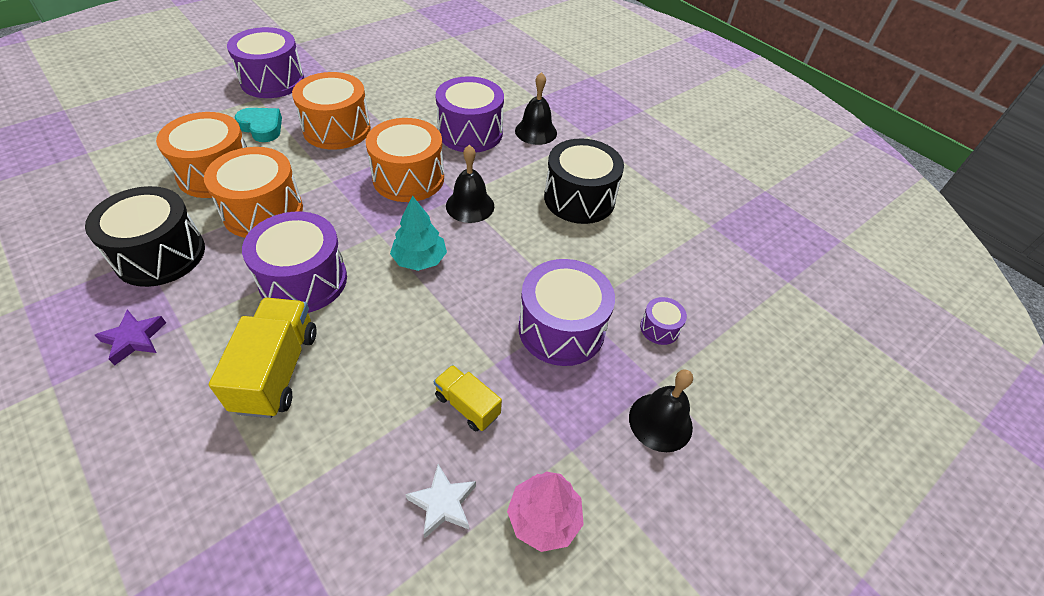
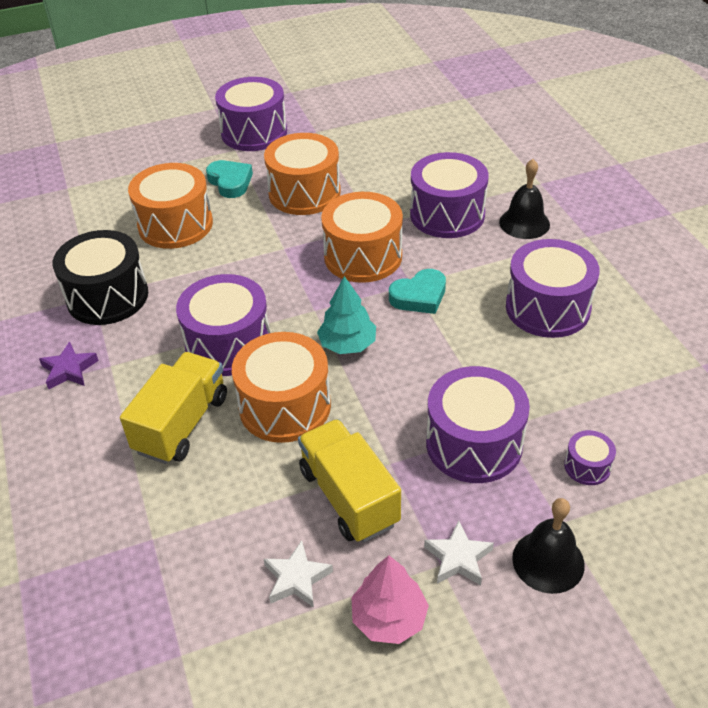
camera: 25 degrees right, 5 degrees down
orange drum [204,147,303,238] -> orange drum moved to [232,332,331,443]
yellow truck [434,365,502,431] -> yellow truck [298,419,401,543], size x1.73
black bell [446,145,494,223] -> turquoise heart [389,269,446,314]
black drum [544,138,624,224] -> purple drum [506,239,600,338]
none -> white star [424,521,494,585]

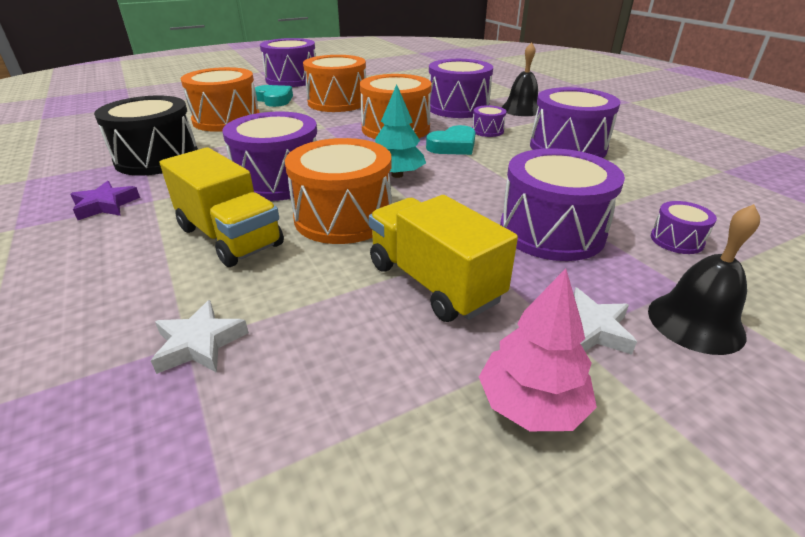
camera: 10 degrees left, 10 degrees down
yellow truck [120,352,227,464] -> yellow truck turned 120 degrees clockwise [160,147,284,267]
white star [264,540,333,608] -> white star moved to [151,300,249,374]
none -> purple drum [472,105,506,137]

